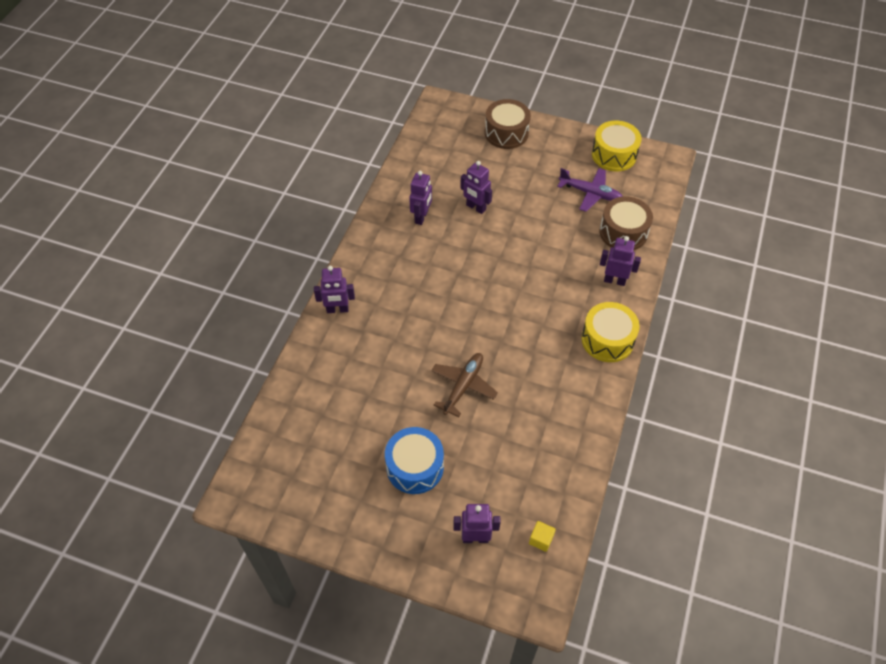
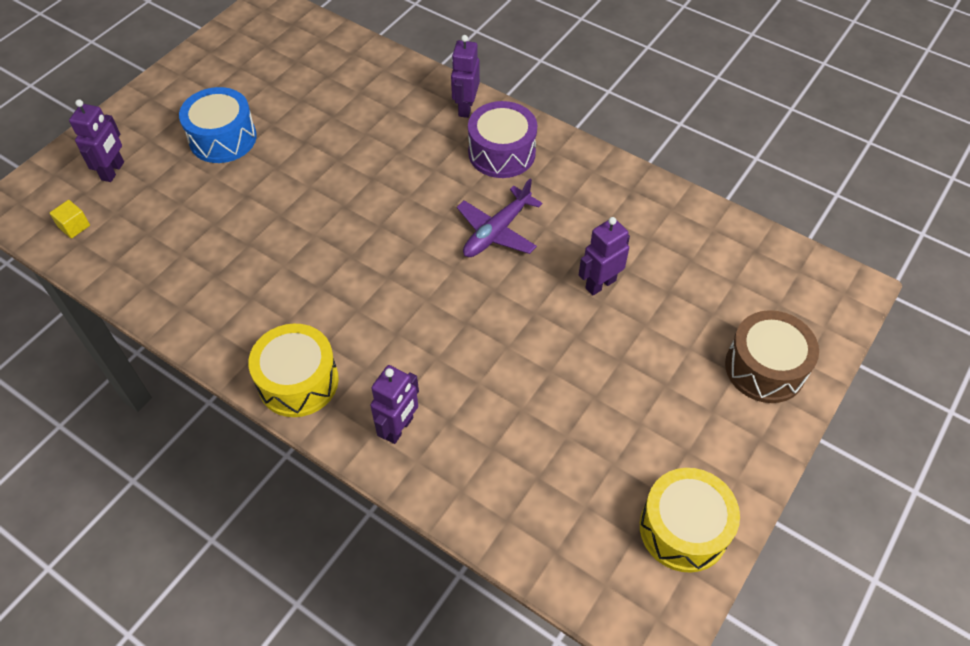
camera: 105 degrees right, 0 degrees up
purple robot [409,171,432,225] -> none
brown plane [431,353,498,417] -> none
purple plane [557,168,623,212] -> purple plane moved to [457,179,542,257]
brown drum [599,196,653,250] -> none
none -> purple drum [468,101,537,178]

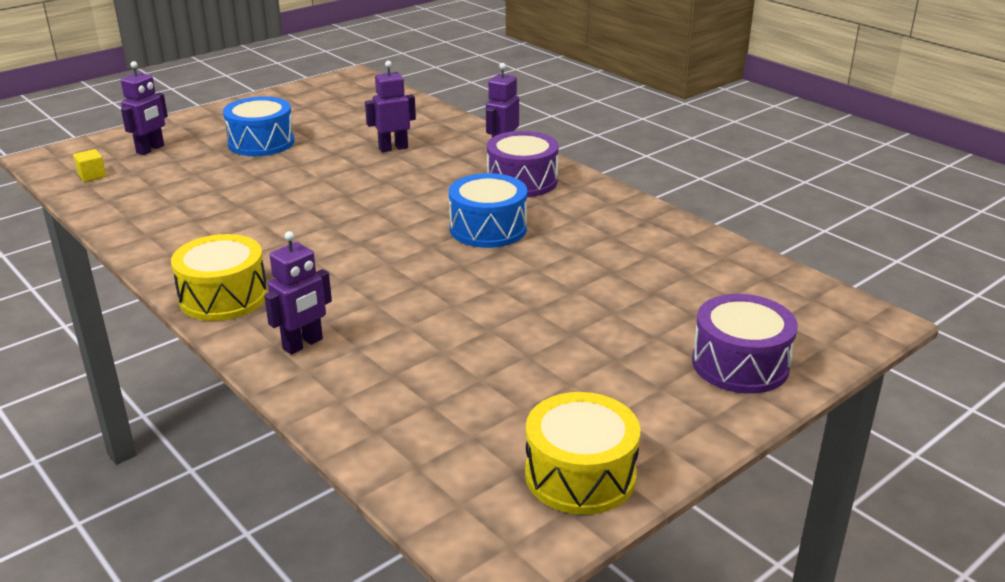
camera: 15 degrees right, 25 degrees down
purple plane [457,179,542,257] -> blue drum [449,173,527,248]
purple robot [579,217,630,296] -> purple robot moved to [365,61,416,152]
brown drum [725,310,819,403] -> purple drum [692,294,798,394]

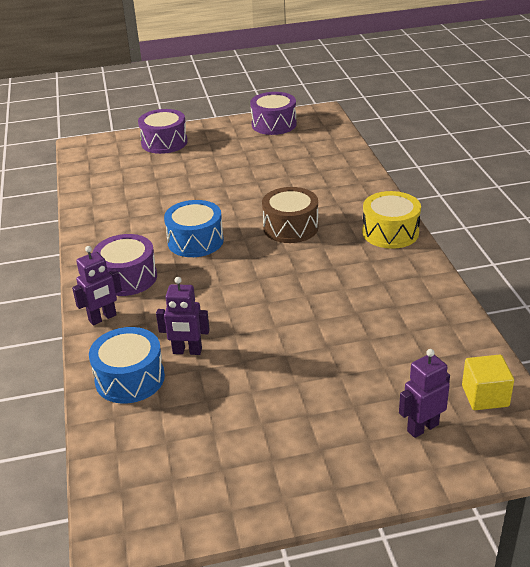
camera: 150 degrees left, 5 degrees up
yellow cube [73,149,106,182] -> yellow cube [462,355,514,410], size x1.59
blue drum [223,96,295,156] -> blue drum moved to [89,327,165,404]
purple robot [264,231,332,354] -> none
yellow drum [525,392,640,515] -> purple drum [250,92,296,135]
none -> brown drum [262,187,319,243]

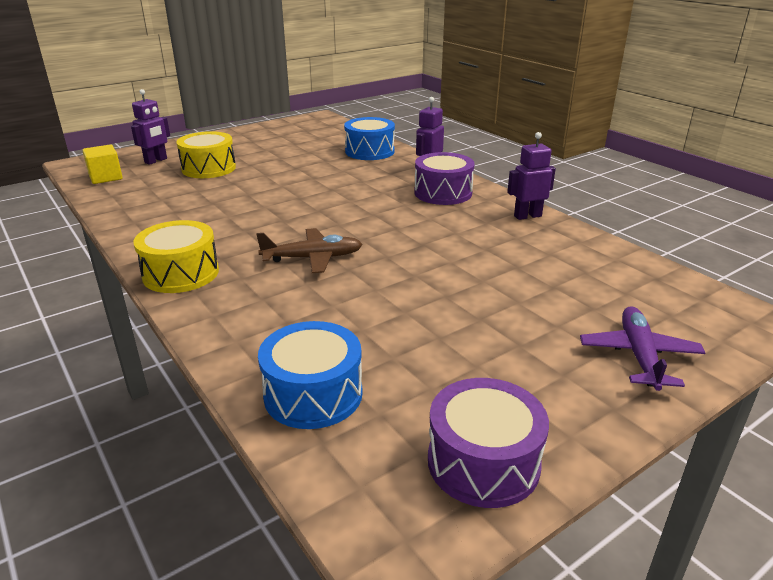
camera: 155 degrees right, 5 degrees down
purple drum [138,109,188,154] -> purple plane [580,306,705,391]
purple robot [156,277,210,355] -> purple robot moved to [507,132,556,220]
blue drum [164,200,224,257] -> blue drum moved to [258,321,363,429]
brown drum [262,187,319,243] -> brown plane [256,228,363,273]
none -> yellow drum [177,131,236,178]

